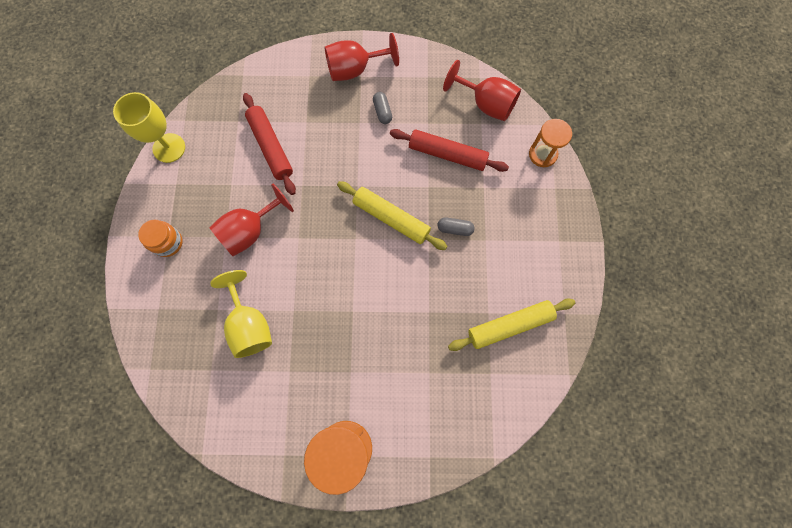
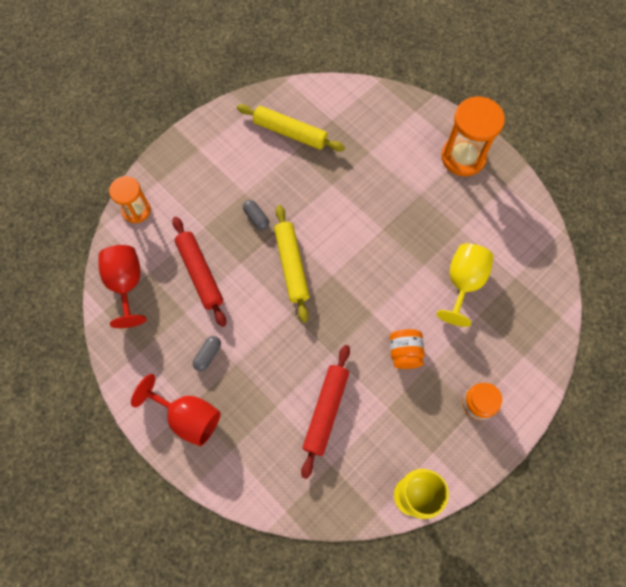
camera: 135 degrees left, 5 degrees down
red goblet [209,183,294,256] -> orange jar [389,329,425,369]

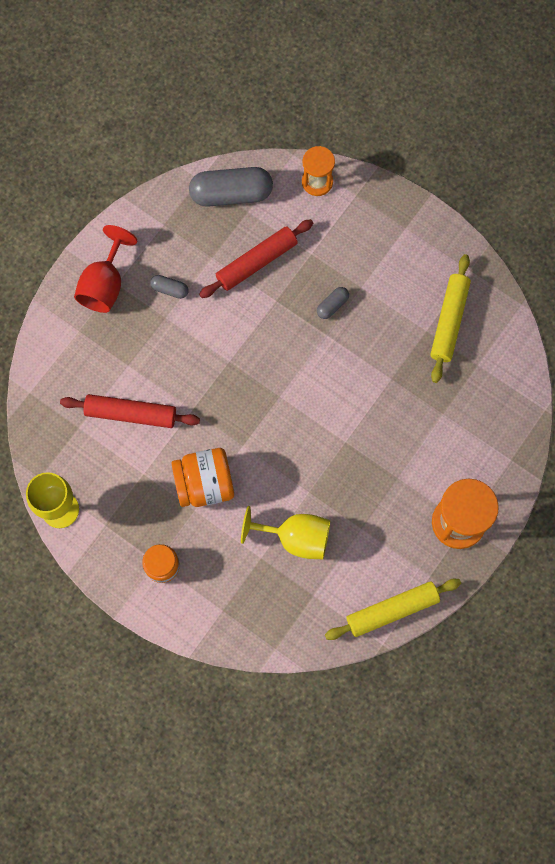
camera: 80 degrees right, 5 degrees up
red goblet [99,245,146,328] -> grey capsule [189,167,273,207]
yellow rolling pin [274,205,310,323] -> yellow rolling pin moved to [325,578,461,640]
orange jar [389,329,425,369] -> orange jar [172,448,234,507], size x1.53

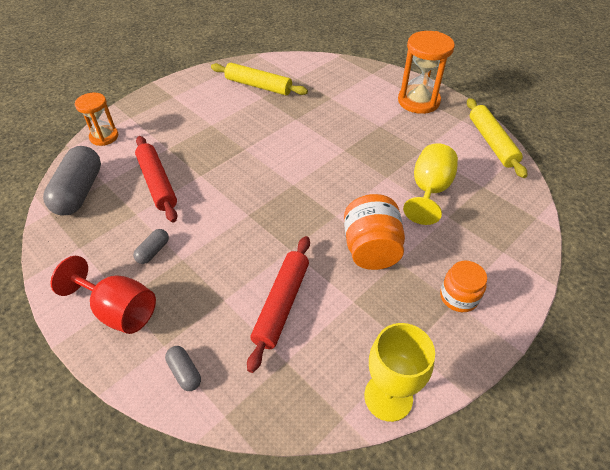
camera: 80 degrees left, 25 degrees down
grey capsule [317,287,349,319] -> grey capsule moved to [165,346,201,391]

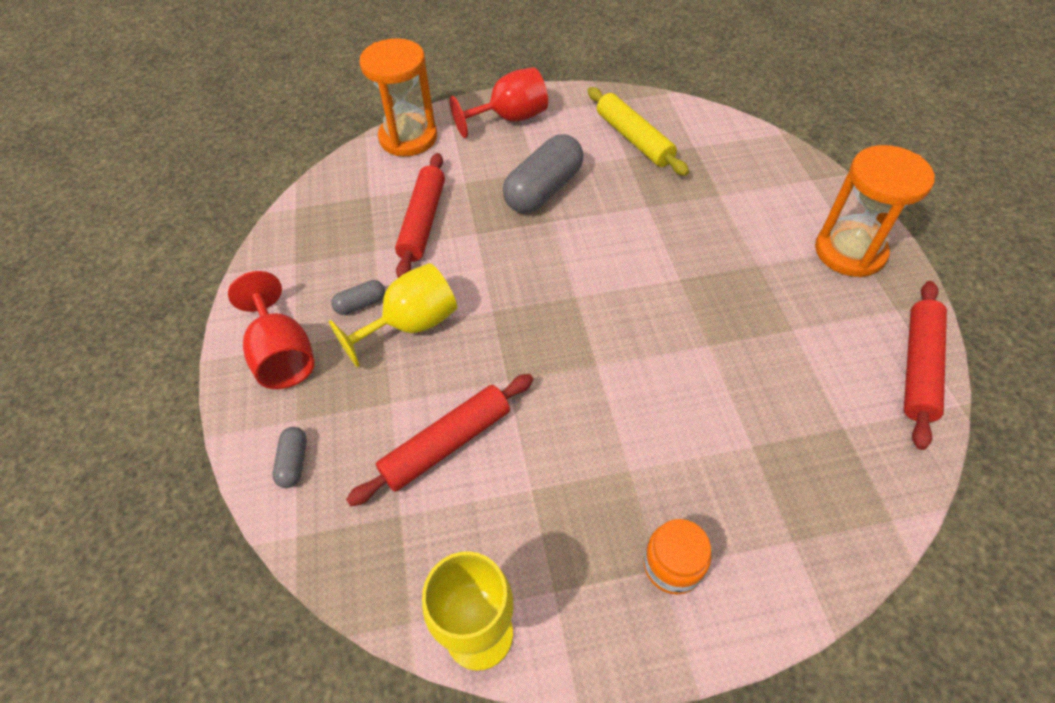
camera: 35 degrees right, 5 degrees up
grey capsule [43,146,101,215] -> grey capsule moved to [503,134,584,213]
orange hourglass [75,92,118,146] -> orange hourglass [359,38,437,156], size x1.61
orange jar [344,194,405,270] -> none
yellow goblet [403,143,458,225] -> yellow goblet moved to [328,263,457,368]
yellow rolling pin [467,98,527,178] -> red rolling pin [904,281,947,450]
none -> red goblet [449,67,548,138]

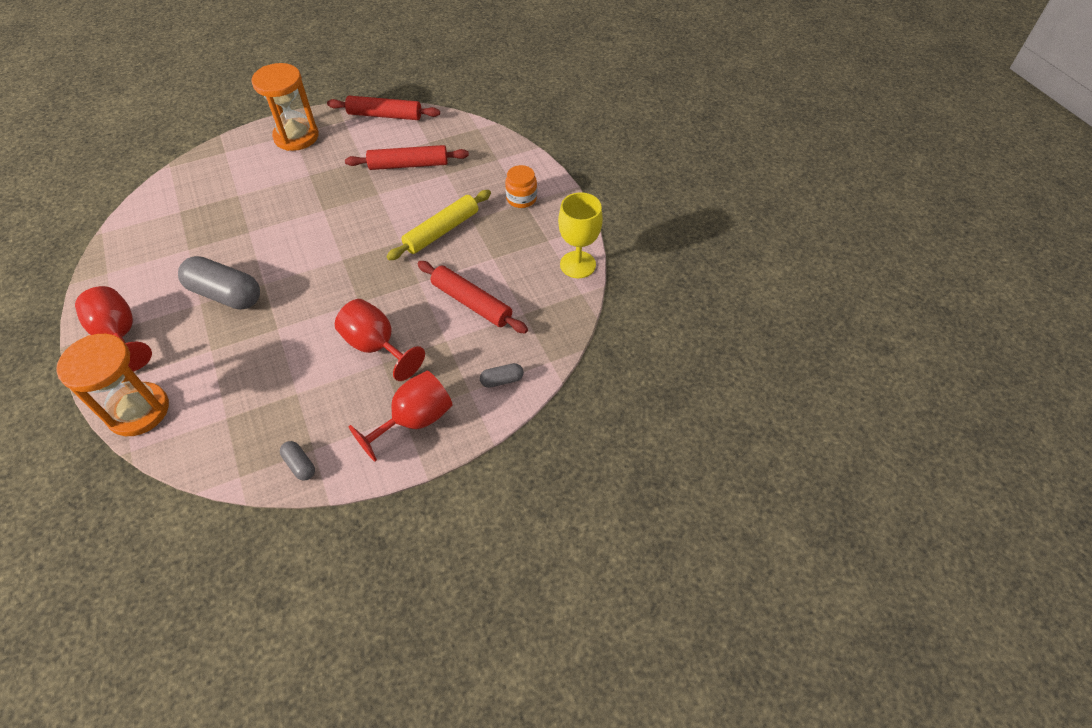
camera: 105 degrees left, 0 degrees up
yellow goblet [328,263,457,368] -> red goblet [335,299,425,381]
grey capsule [331,280,385,315] -> grey capsule moved to [280,441,315,481]
red rolling pin [395,153,445,278] -> red rolling pin moved to [345,145,469,170]
yellow rolling pin [588,87,689,176] -> yellow rolling pin moved to [387,190,491,260]

